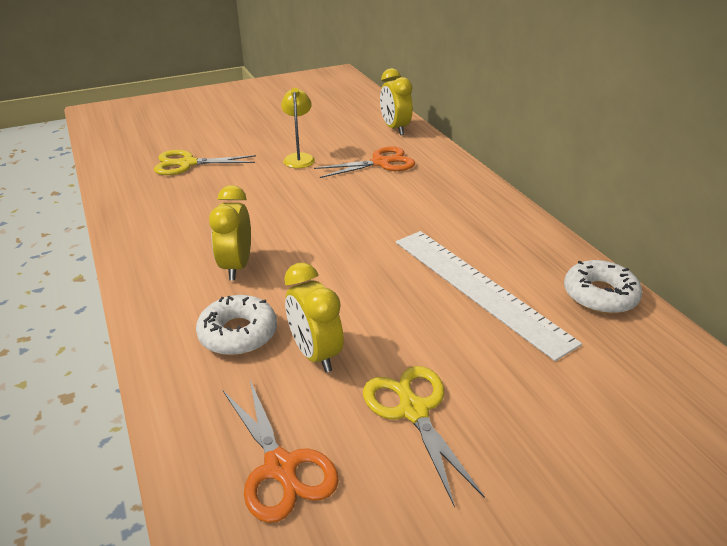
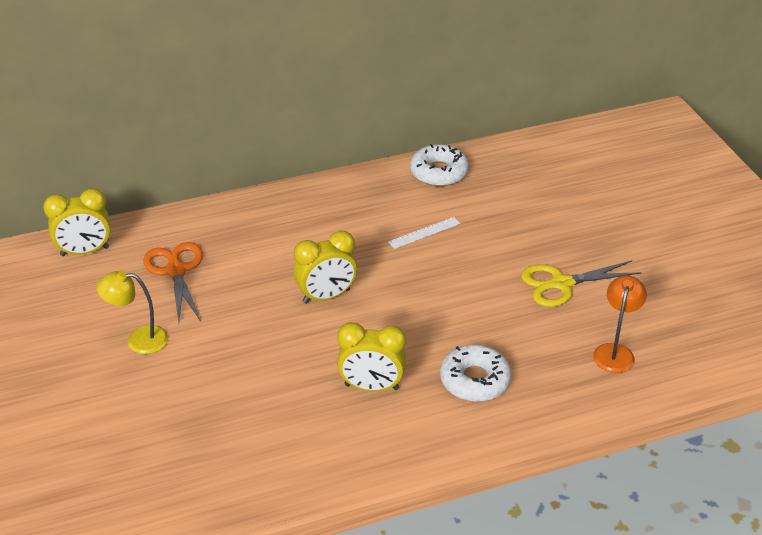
camera: 85 degrees left, 5 degrees up
yellow scissors [154,150,256,175] -> none
orange scissors [223,380,339,523] -> orange lamp [593,275,647,373]
yellow clock [284,262,344,372] -> yellow clock moved to [294,230,357,304]
white ruler [396,231,582,361] -> white ruler [388,217,460,249], size x0.40

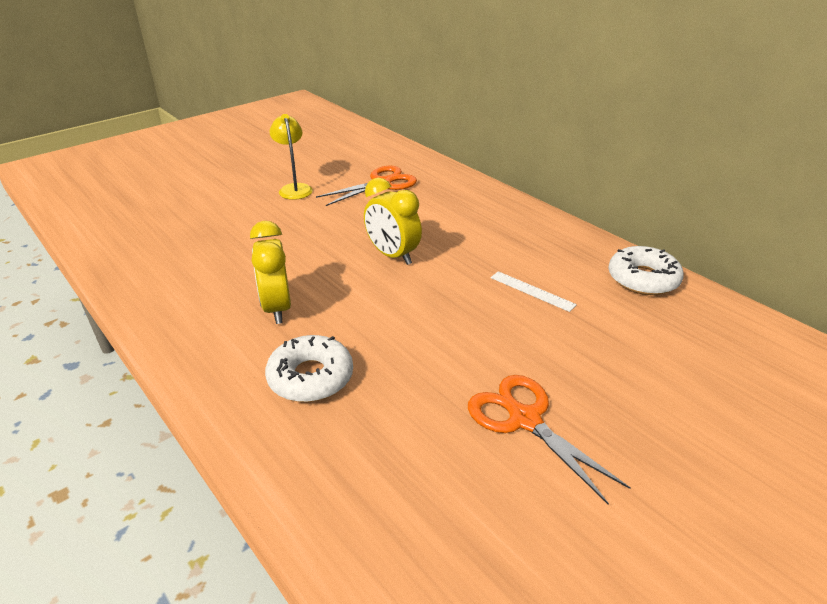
camera: 70 degrees right, 5 degrees down
yellow clock [43,188,111,256] -> none
yellow scissors [521,260,642,307] -> orange scissors [468,375,631,504]
orange lamp [593,275,647,373] -> none

